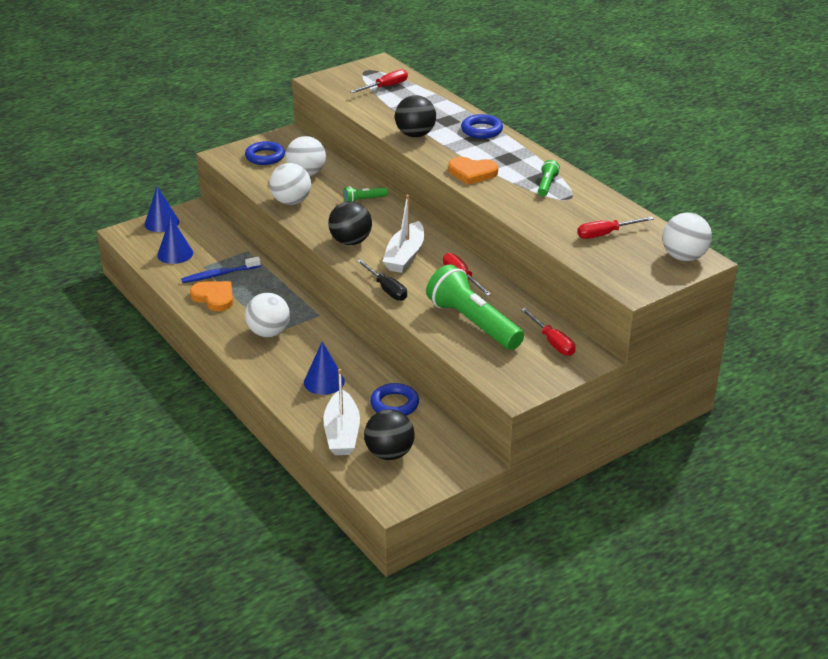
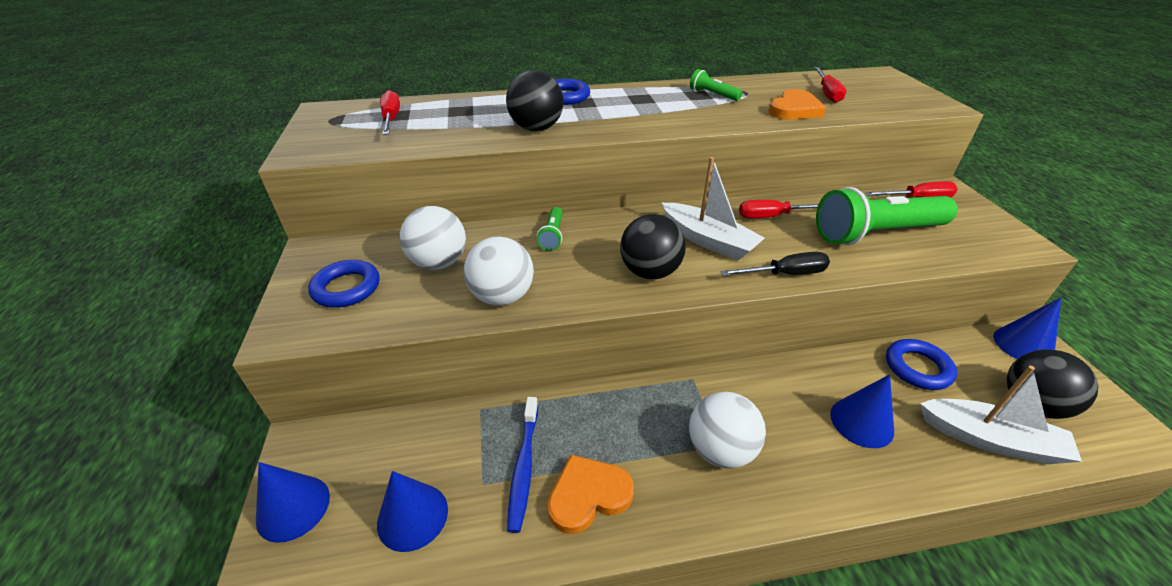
camera: 65 degrees left, 5 degrees up
orange heart [448,157,498,185] -> orange heart moved to [768,89,826,120]
white ball [663,213,712,261] -> none
none -> blue cone [993,298,1061,359]

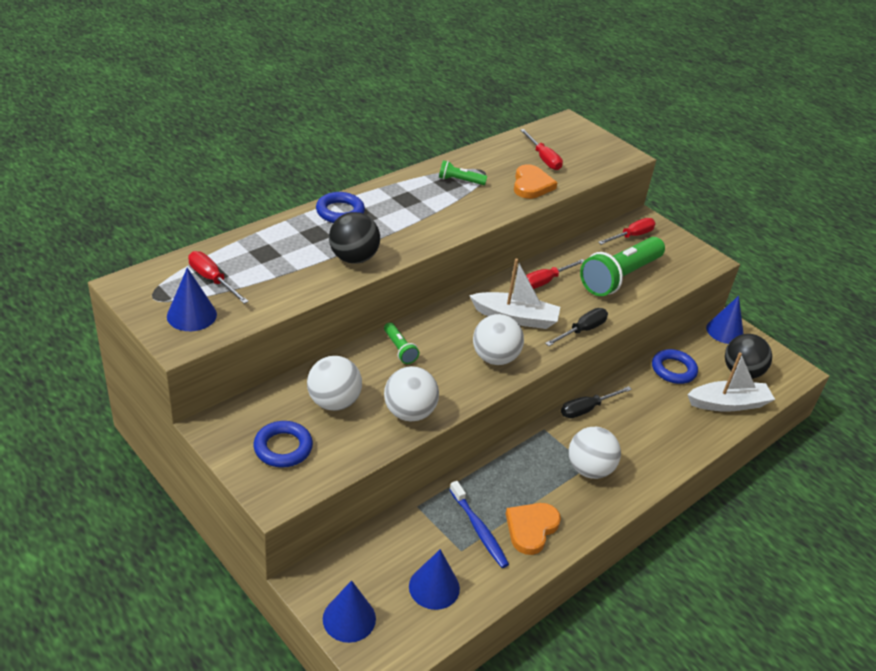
camera: 35 degrees left, 0 degrees up
black ball [620,214,686,279] -> white ball [473,314,524,365]
blue cone [830,374,894,448] -> blue cone moved to [167,268,217,331]
none -> black screwdriver [561,386,632,418]

